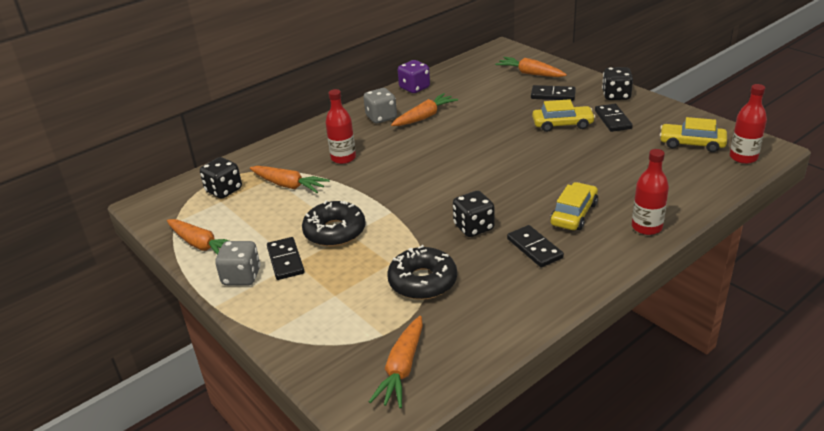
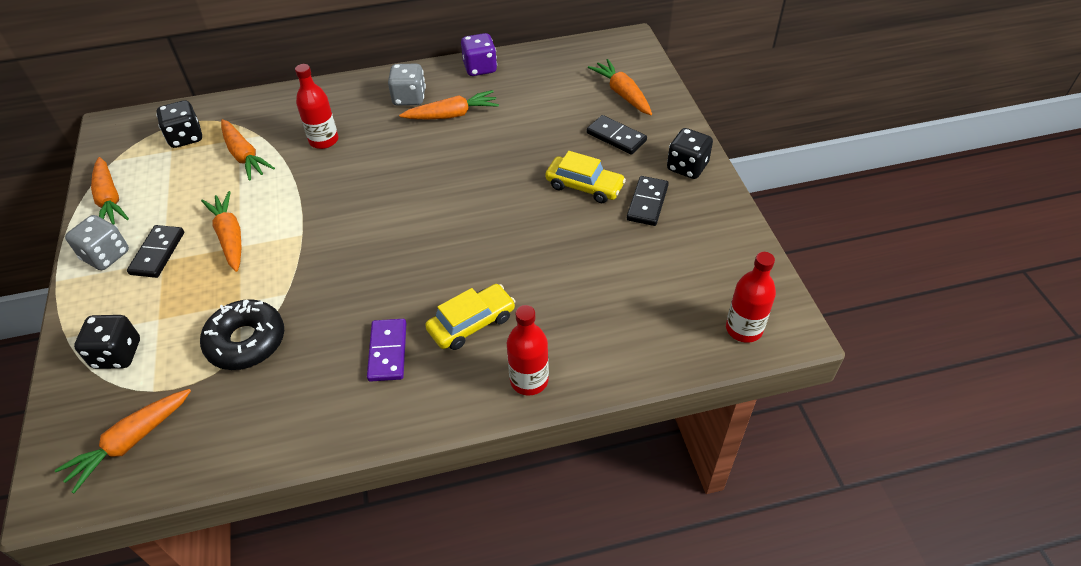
camera: 25 degrees right, 15 degrees up
black donut [302,200,366,247] -> orange carrot [201,191,241,272]
black dice [453,191,495,237] -> black dice moved to [74,315,140,369]
black domino [507,225,564,267] -> purple domino [367,319,407,382]
yellow car [659,117,727,152] -> none

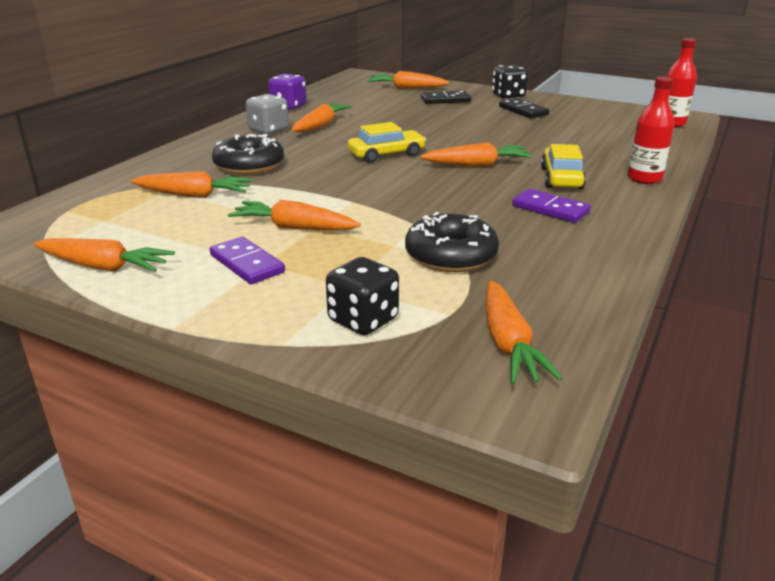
camera: 50 degrees left, 20 degrees down
grey dice [65,215,129,270] -> none
black domino [127,225,184,278] -> purple domino [209,237,285,284]
black dice [156,100,202,148] -> none
red bottle [295,64,338,149] -> black donut [212,134,284,175]
yellow car [545,151,626,203] -> yellow car moved to [348,122,426,163]
none -> orange carrot [420,142,533,167]

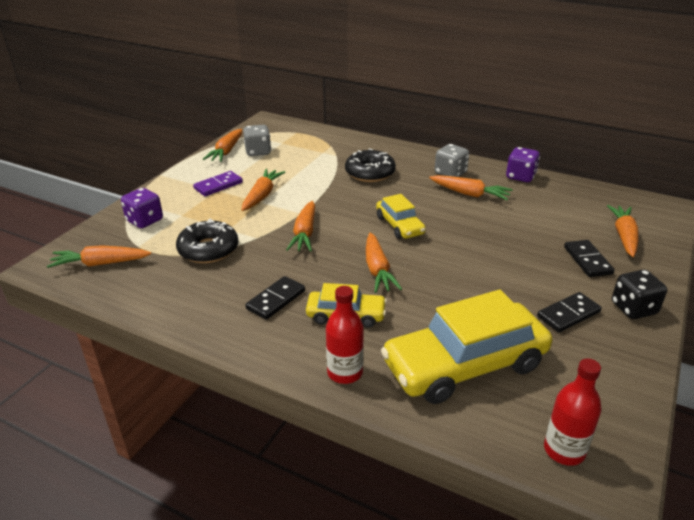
camera: 90 degrees right, 5 degrees up
orange carrot [131,171,253,198] -> orange carrot moved to [286,201,315,252]
black dice [326,257,399,335] -> purple dice [121,188,163,228]
purple domino [512,189,591,223] -> black domino [245,276,305,320]
none -> grey dice [243,125,271,156]
none -> yellow car [381,289,552,404]

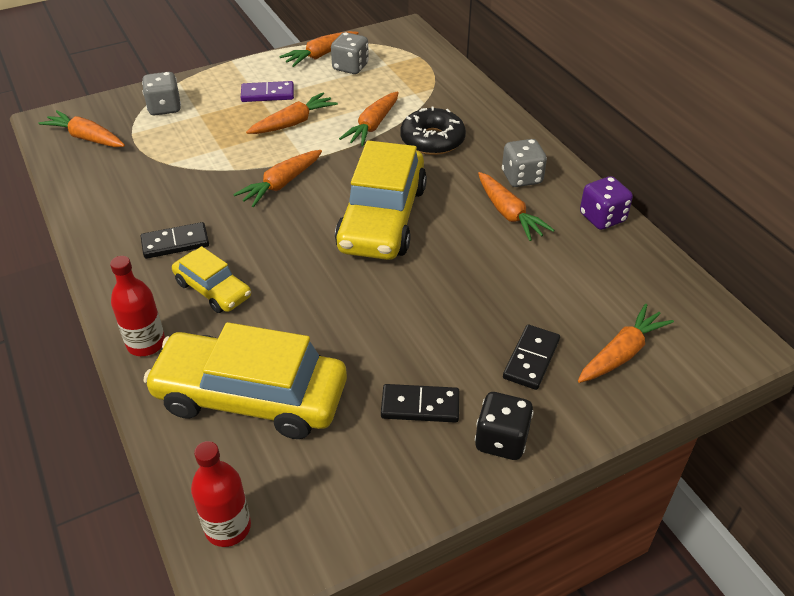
camera: 35 degrees right, 10 degrees up
purple dice [121,188,163,228] -> grey dice [142,72,181,115]
black donut [176,218,239,263] -> none
orange carrot [366,233,402,293] -> orange carrot moved to [339,92,399,146]
yellow car [376,194,426,239] -> yellow car [335,140,427,260], size x1.91

